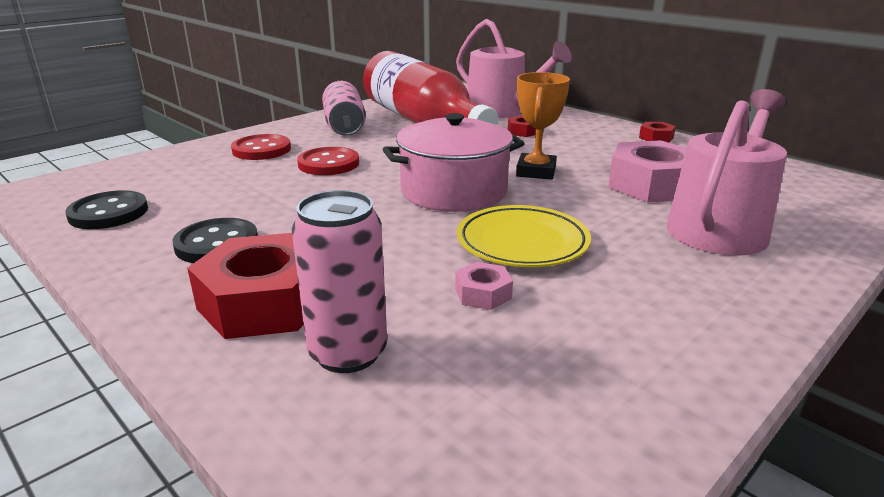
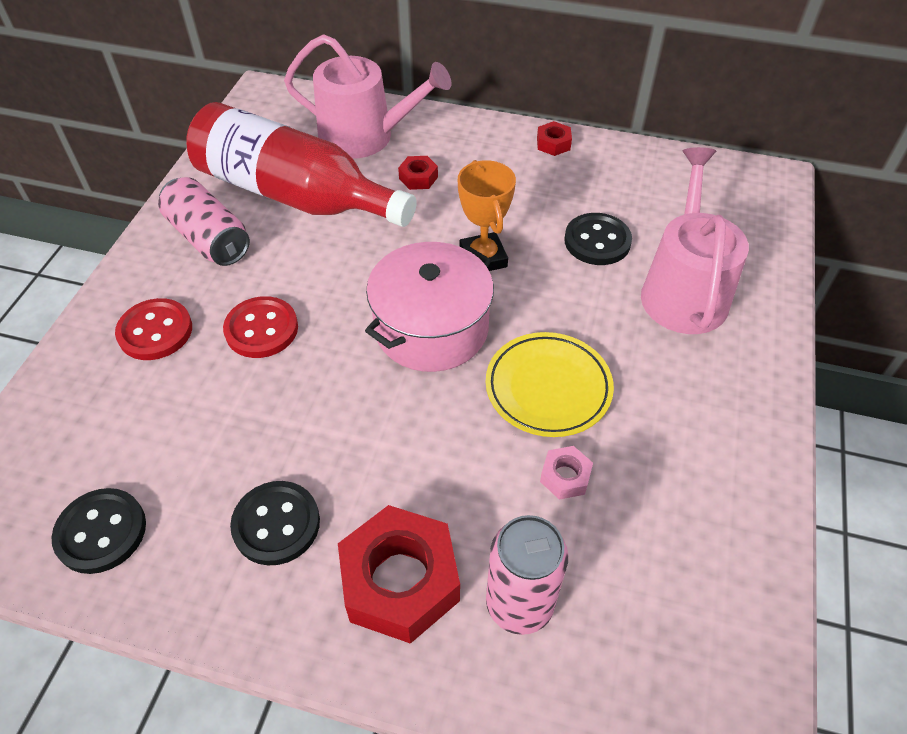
camera: 30 degrees left, 25 degrees up
pink nut [608,140,687,203] -> black button [564,213,632,265]

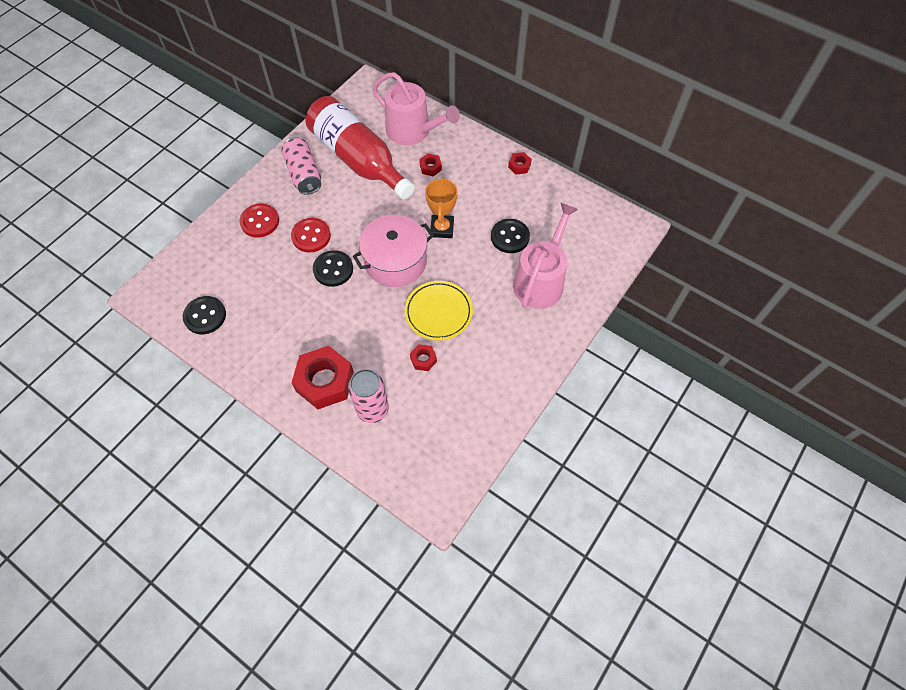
camera: 20 degrees right, 10 degrees up
black button [230,481,320,565] -> black button moved to [313,250,353,287]
pink nut [540,446,593,500] -> red nut [410,344,437,371]

